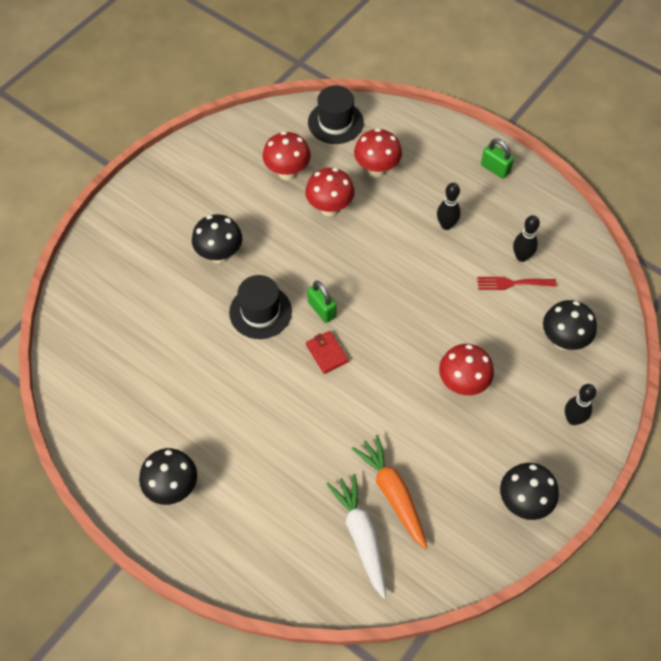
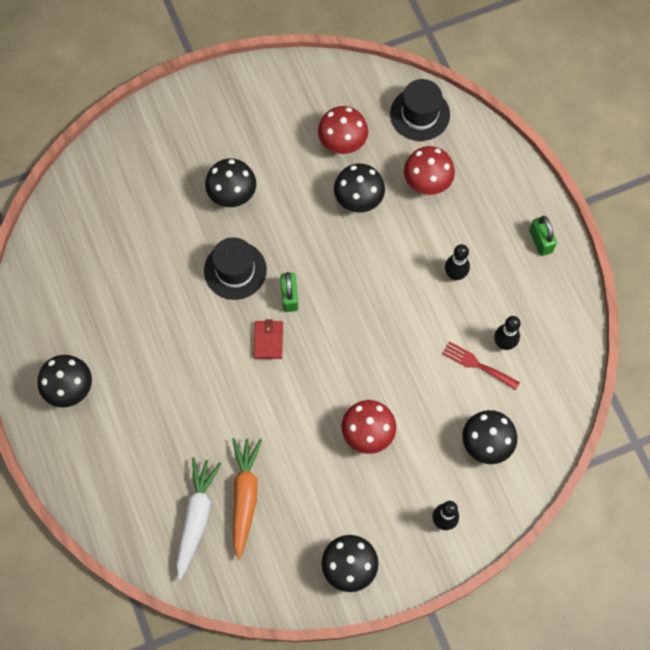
camera: 30 degrees right, 10 degrees up
red mushroom [305,168,355,216] -> black mushroom [334,164,385,213]

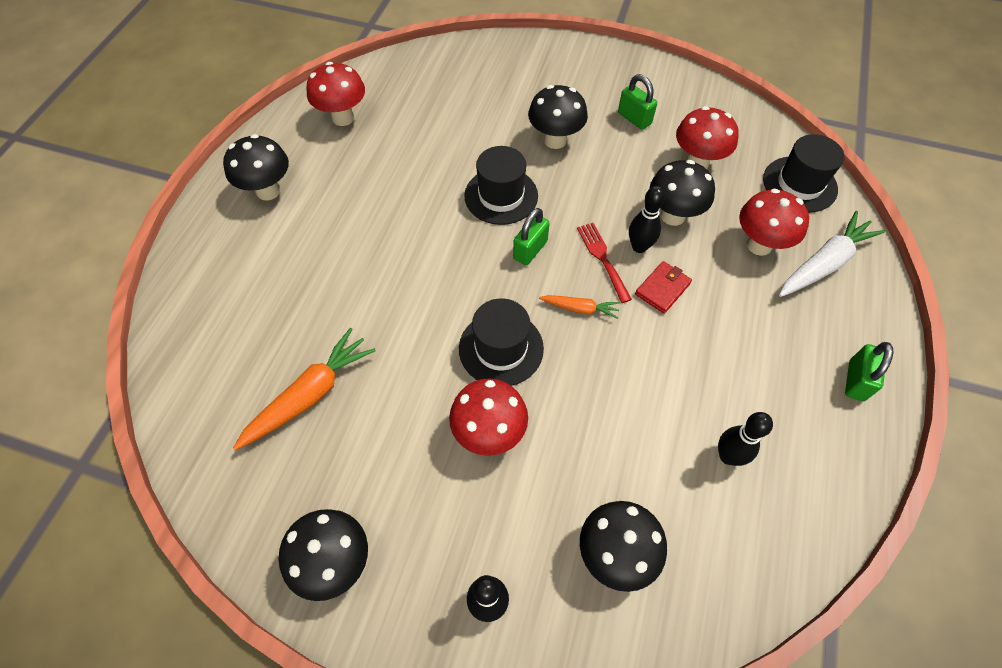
camera: 40 degrees right, 10 degrees down
white carrot [176,458,222,580] -> white carrot moved to [779,211,885,297]
red wallet [253,320,283,359] -> red wallet moved to [635,261,692,314]
red fork [442,341,520,390] -> red fork moved to [577,223,632,303]
black bowling pin [445,244,470,280] -> black bowling pin moved to [629,186,665,253]
none -> red mushroom [306,62,365,126]
none -> black hat [459,298,544,386]
none -> orange carrot [539,295,620,319]
none -> green padlock [618,74,657,130]

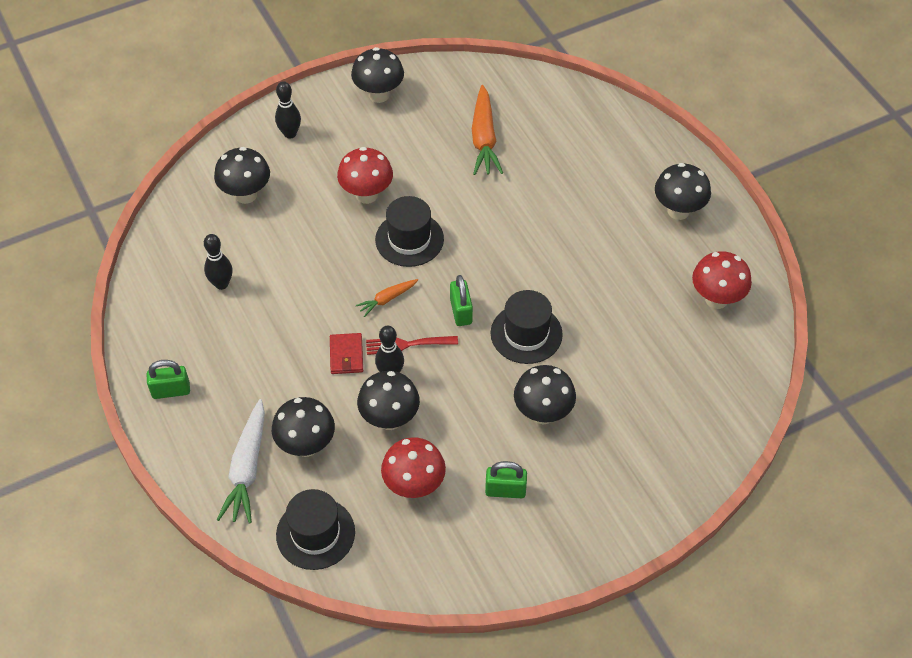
camera: 135 degrees right, 5 degrees down
red fork [577,223,632,303] -> red fork turned 150 degrees clockwise [366,336,458,355]
red mushroom [739,189,809,256] -> black mushroom [272,397,335,457]
green padlock [845,342,893,401] -> green padlock turned 75 degrees counterclockwise [147,360,190,399]

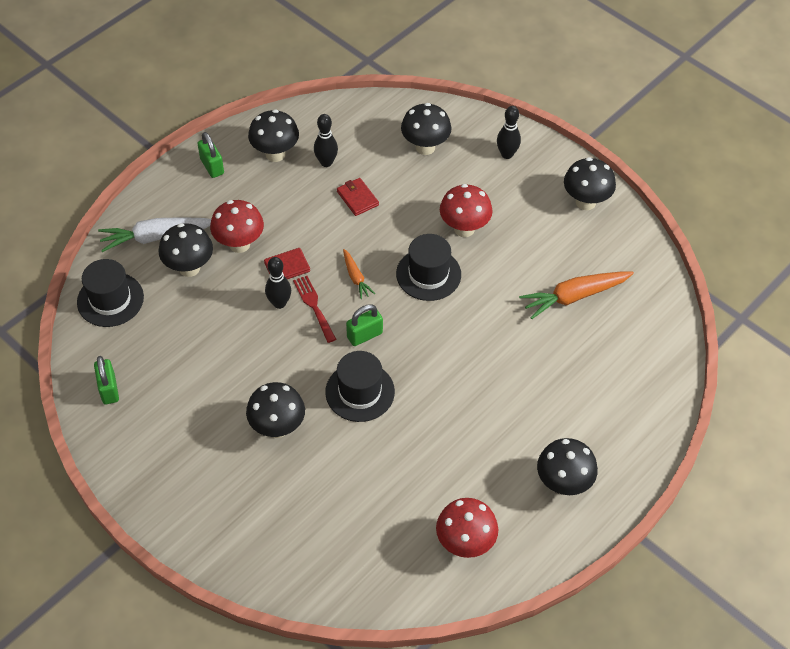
camera: 70 degrees right, 0 degrees up
orange carrot [356,279,418,317] -> orange carrot turned 150 degrees counterclockwise [343,249,375,299]
black mushroom [357,371,420,430] -> black mushroom moved to [248,110,299,162]
red mushroom [381,437,446,498] -> red mushroom moved to [210,200,264,253]
green padlock [485,461,527,498] -> green padlock moved to [94,356,119,404]
none -> red wallet [337,178,379,216]

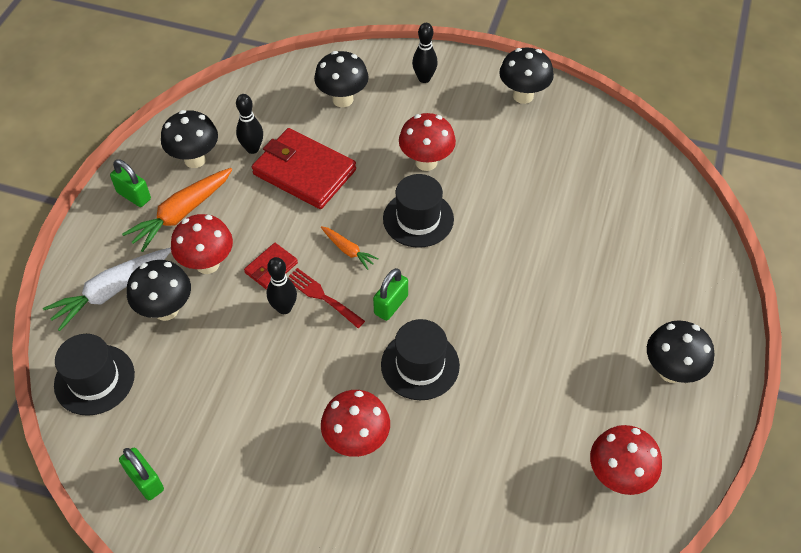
camera: 25 degrees left, 0 degrees up
black mushroom [246,382,305,438] -> red mushroom [321,390,390,457]
red wallet [337,178,379,216] -> red wallet [252,128,356,209], size x2.07
orange carrot [519,271,634,319] -> orange carrot moved to [122,168,232,252]

